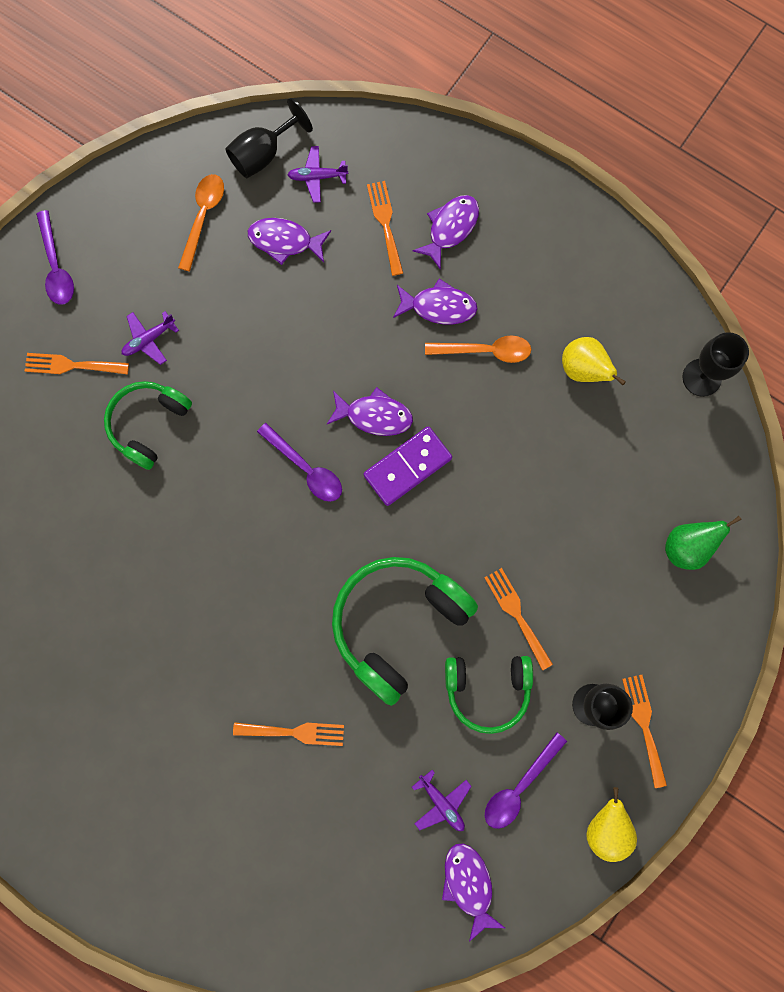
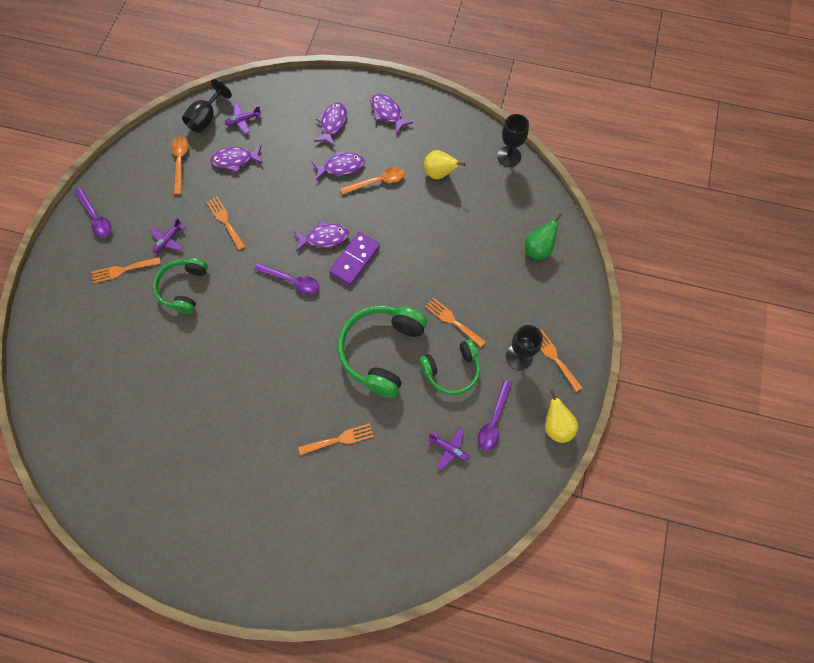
camera: 20 degrees left, 10 degrees down
orange fork [367,181,403,276] -> orange fork moved to [207,197,246,250]
purple fish [442,844,505,942] -> purple fish moved to [370,94,413,133]

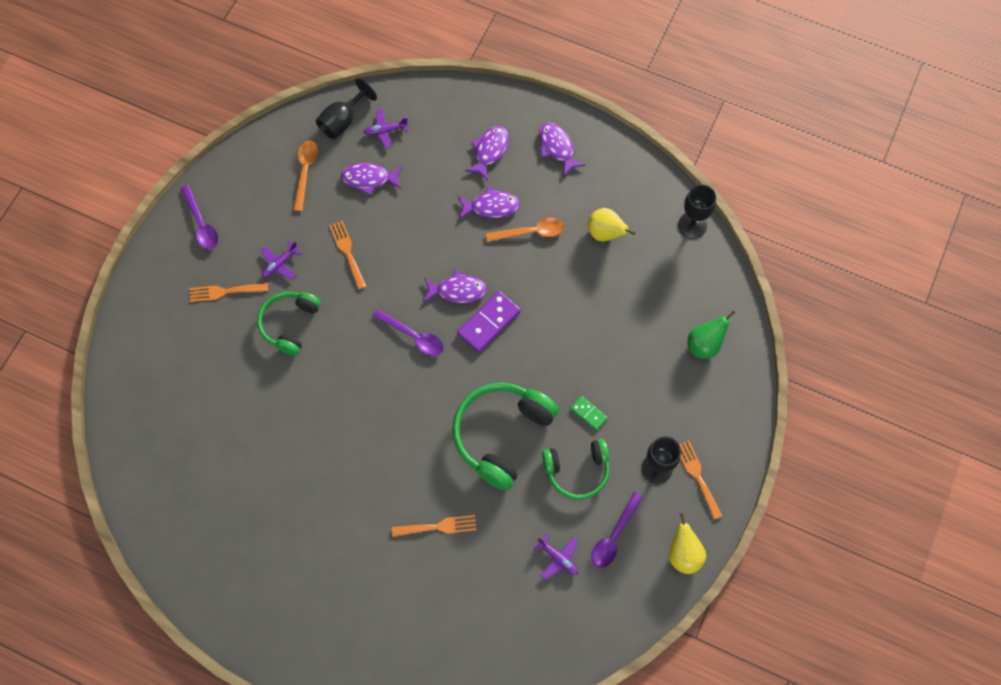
camera: 10 degrees right, 0 degrees up
orange fork [425,297,486,347] -> green domino [570,396,608,430]

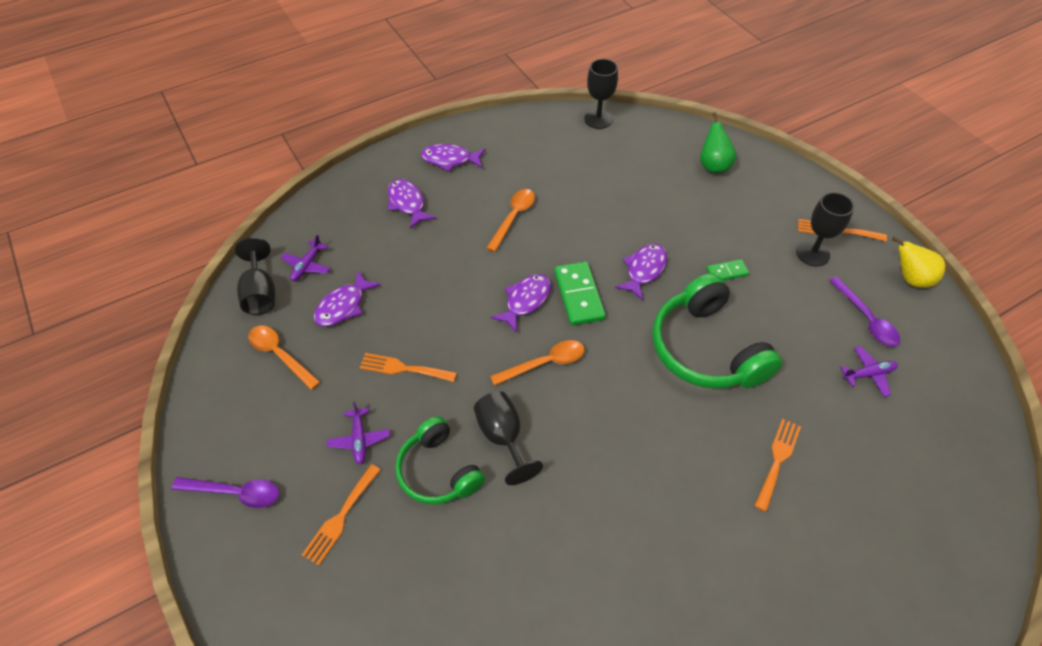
camera: 55 degrees left, 15 degrees down
purple spoon [373,309,443,356] -> orange spoon [490,340,585,386]
purple domino [457,291,521,353] -> green domino [554,261,606,326]
purple fish [458,187,520,220] -> purple fish moved to [615,244,667,301]
green headphones [542,439,610,500] -> none
yellow pear [588,208,635,241] -> none
none -> black goblet [474,391,543,485]

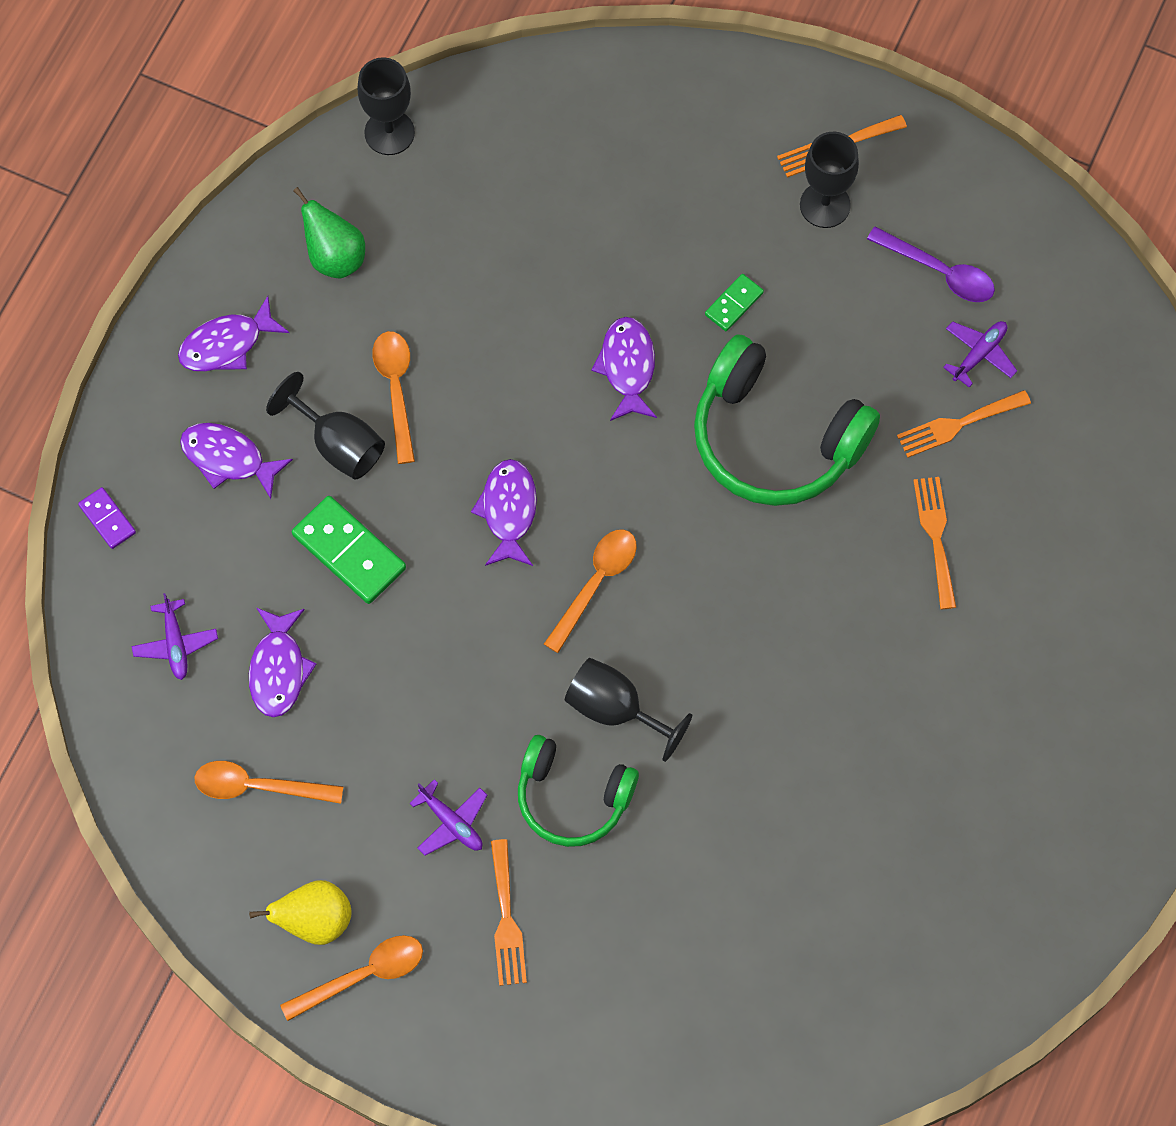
camera: 35 degrees left, 15 degrees up
purple spoon [172,477,279,508] -> orange spoon [280,935,423,1021]
black goblet [235,237,275,315] -> black goblet moved to [266,372,385,480]
orange fork [359,353,457,382] -> orange fork moved to [897,390,1031,458]
green domino [554,261,606,326] -> green domino moved to [292,496,406,604]
green pear [700,112,736,173] -> green pear moved to [293,187,365,279]
yellow pear [892,237,945,288] -> yellow pear moved to [249,880,352,945]
none -> purple domino [78,487,136,549]

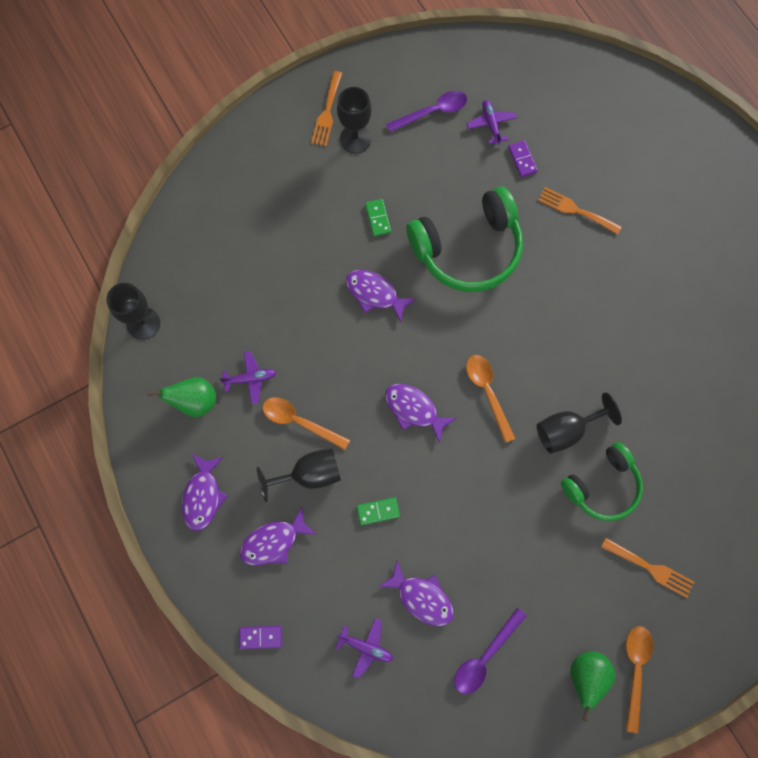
camera: 55 degrees left, 5 degrees up
orange spoon [194,761,344,804] -> purple spoon [454,608,526,694]
yellow pear [249,880,352,945] -> green pear [570,651,616,722]
green domino [292,496,406,604] -> green domino [357,497,400,525], size x0.55
purple plane [409,779,487,856] -> purple plane moved to [219,351,277,404]
orange fork [897,390,1031,458] -> purple domino [508,140,538,177]

